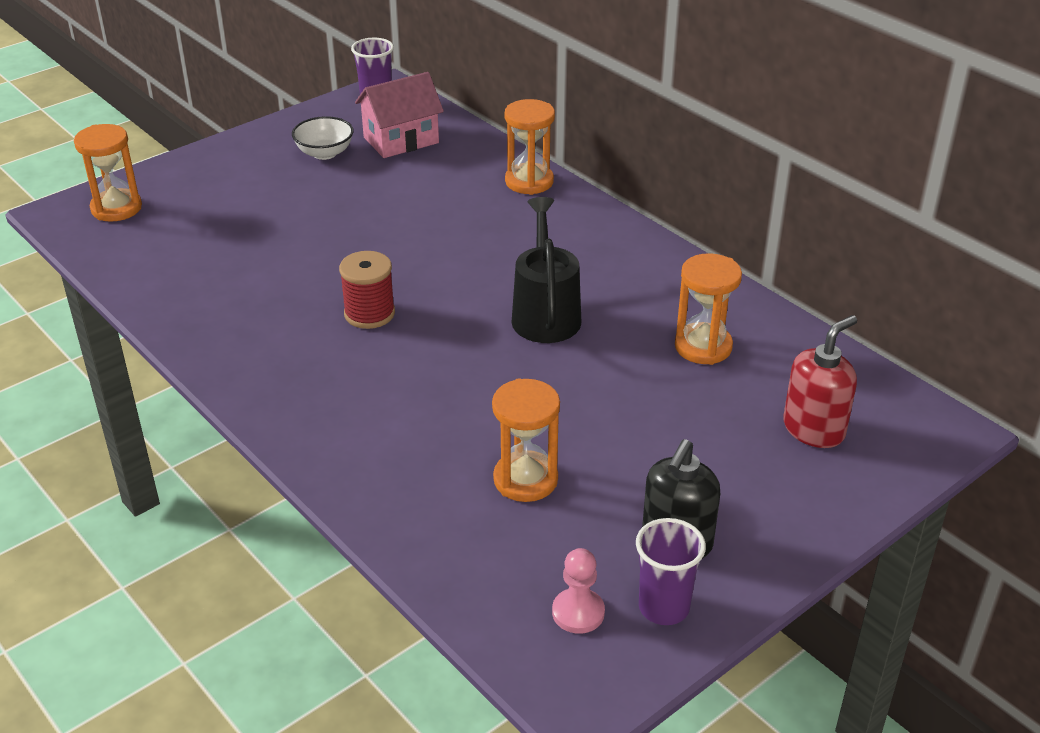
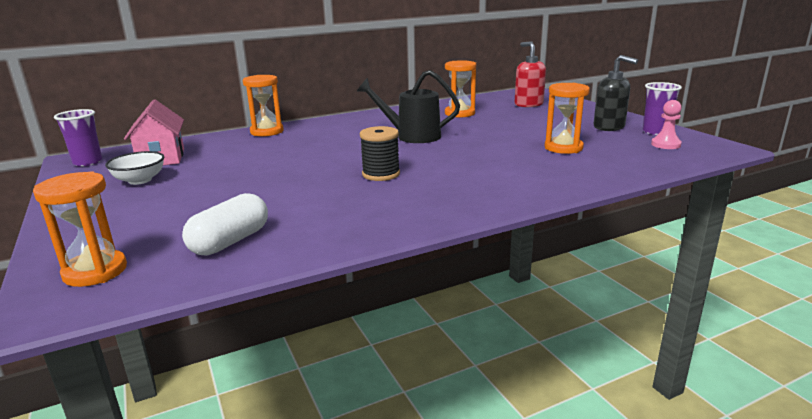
camera: 75 degrees left, 15 degrees down
red spool [339,251,395,329] -> black spool [360,126,400,181]
none -> white capsule [182,193,268,256]

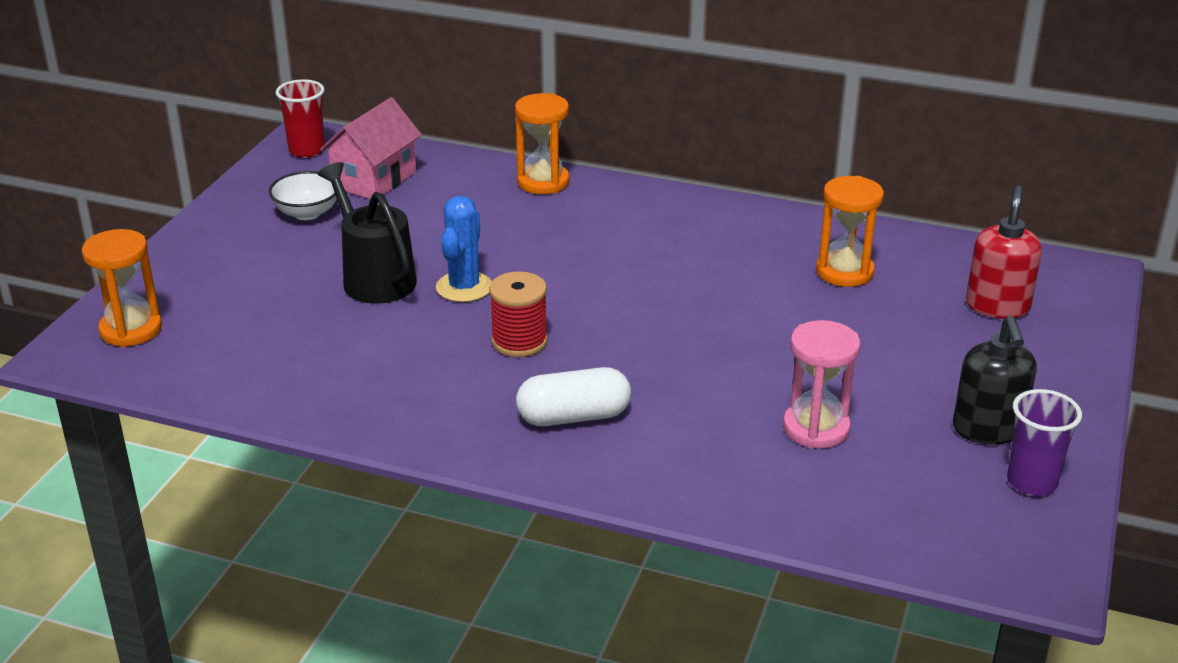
camera: 45 degrees right, 10 degrees up
purple cup [54,109,102,167] -> red cup [276,79,325,158]
white capsule [182,193,268,256] -> white capsule moved to [516,367,631,426]
black watering can [357,70,460,143] -> black watering can moved to [318,162,417,304]
black spool [360,126,400,181] -> red spool [489,271,548,357]
orange hourglass [545,83,590,154] -> pink hourglass [783,320,860,449]
pink pawn [651,100,682,149] -> none
none -> blue cactus [436,196,492,302]

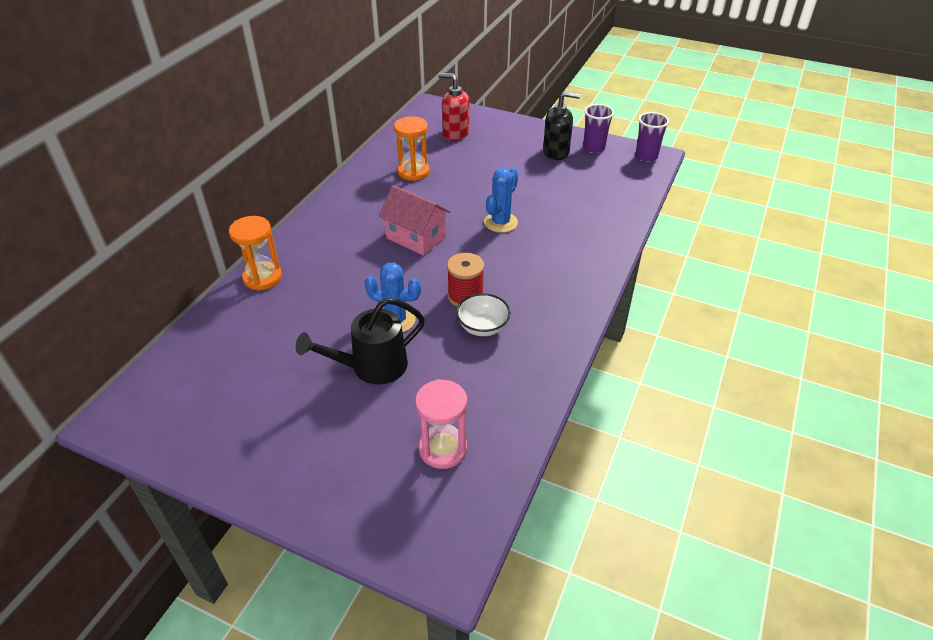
camera: 85 degrees left, 10 degrees up
orange hourglass [82,229,162,347] -> none
white bowl [269,171,337,220] -> white bowl moved to [456,294,511,336]
red cup [276,79,325,158] -> none
pink house [320,97,422,199] -> pink house moved to [379,185,451,256]
white capsule [516,367,631,426] -> none
pink hourglass [783,320,860,449] -> pink hourglass moved to [415,379,467,469]
none -> blue cactus [484,168,518,233]
none -> purple cup [635,112,669,162]

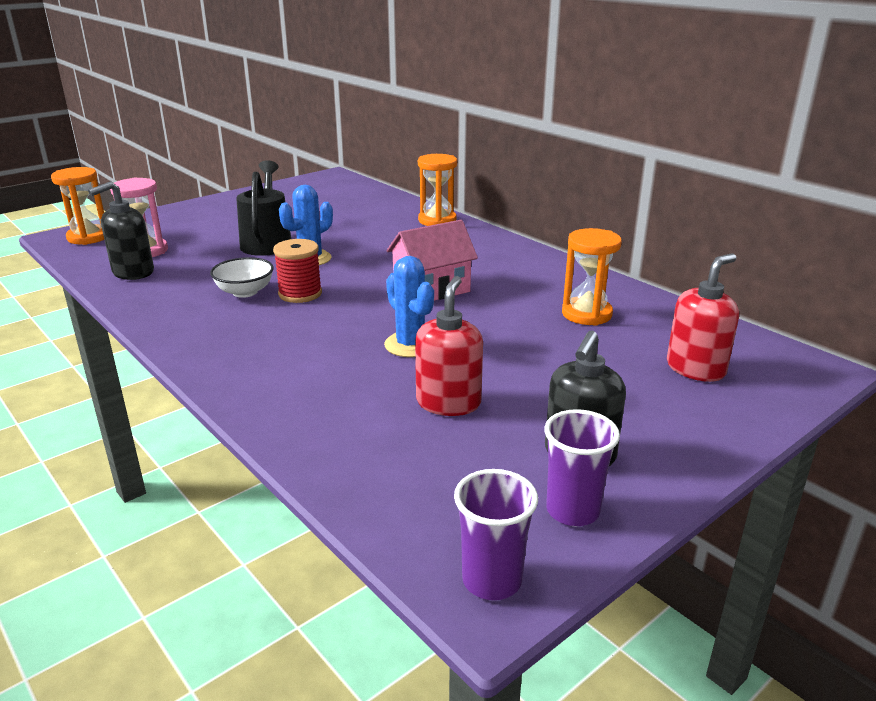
camera: 115 degrees right, 15 degrees down
none -> orange hourglass [51,167,104,245]
none -> black soap dispenser [88,181,154,280]
none -> red soap dispenser [415,276,483,416]

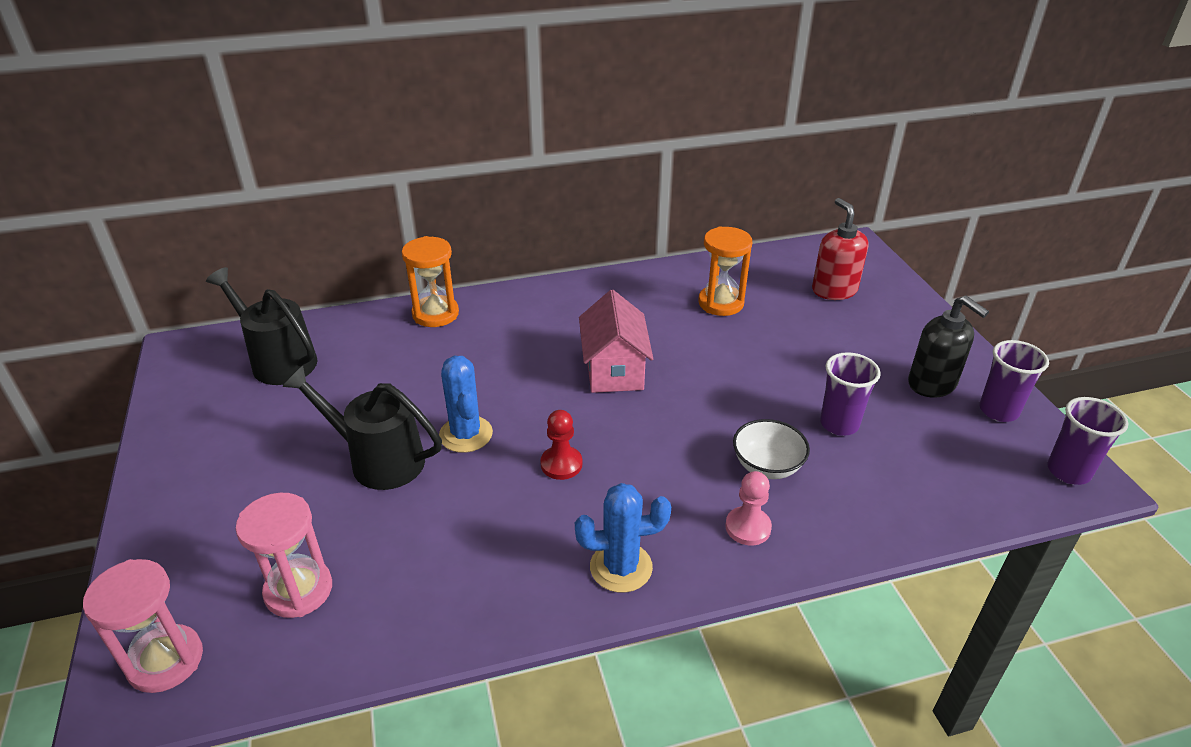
camera: 65 degrees left, 10 degrees up
orange hourglass [51,167,104,245] -> pink hourglass [83,559,203,693]
black soap dispenser [88,181,154,280] -> none
white bowl [210,257,274,298] -> white bowl moved to [733,419,810,479]
red spool [273,239,322,303] -> red pawn [540,410,582,480]
blue cactus [384,256,434,357] -> blue cactus moved to [575,483,671,593]
red soap dispenser [415,276,483,416] -> purple cup [820,352,881,436]
none -> black watering can [206,267,318,385]
none -> pink pawn [725,471,772,546]

